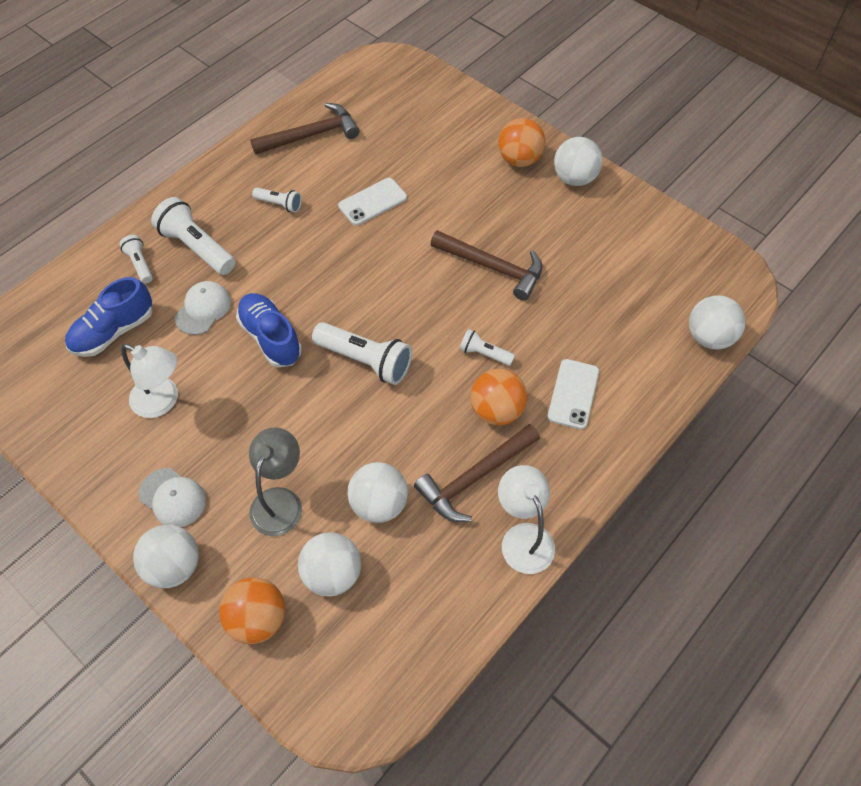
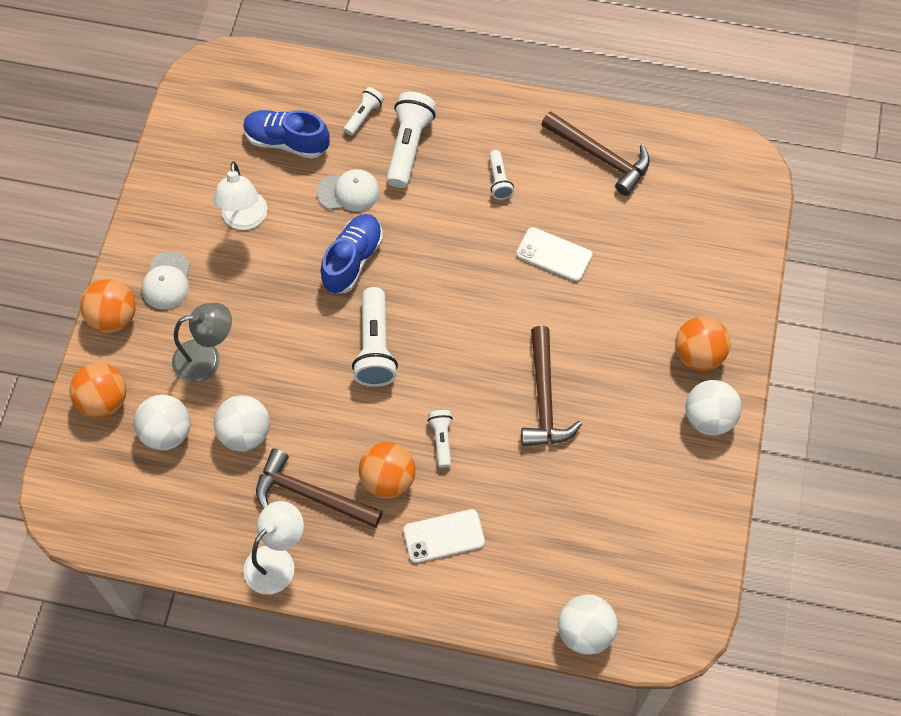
camera: 60 degrees right, 5 degrees up
white ball [133,525,199,588] -> orange ball [80,279,136,333]

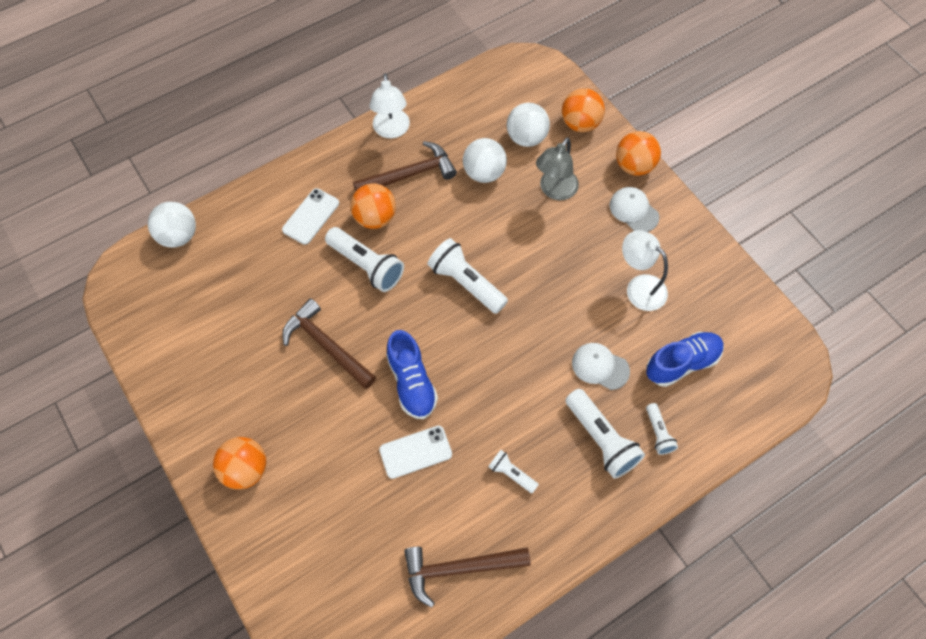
camera: 135 degrees right, 0 degrees up
white cap [317,169,380,212] -> white cap turned 75 degrees clockwise [572,343,630,390]
blue shoe [320,214,383,293] -> blue shoe moved to [386,330,438,419]
white flashlight [428,410,453,468] -> white flashlight [325,227,404,292], size x1.84
white ball [685,380,742,436] -> none

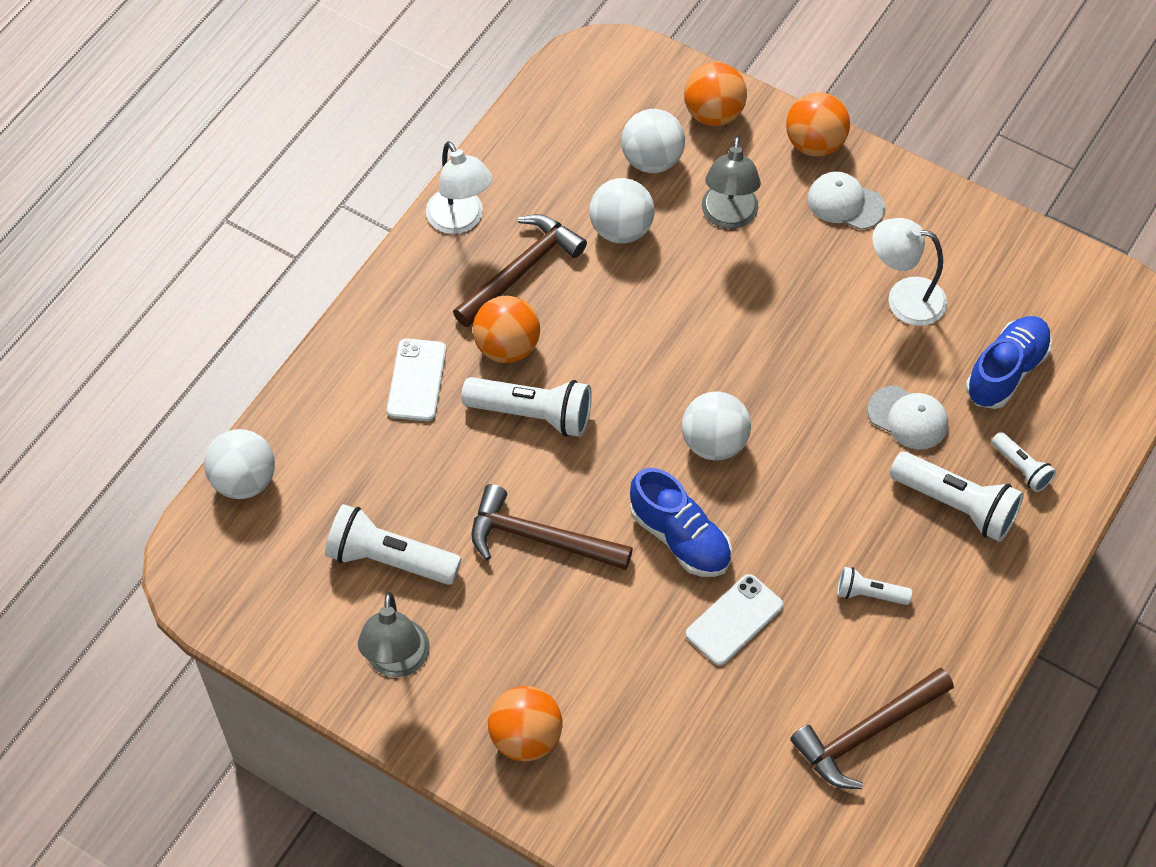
camera: 25 degrees left, 5 degrees down
white flashlight [427,238,508,314] -> white flashlight moved to [325,504,461,585]
white cap [572,343,630,390] -> white cap turned 150 degrees counterclockwise [867,386,948,450]
none -> grey lamp [358,592,430,677]
none -> white ball [682,391,751,461]

